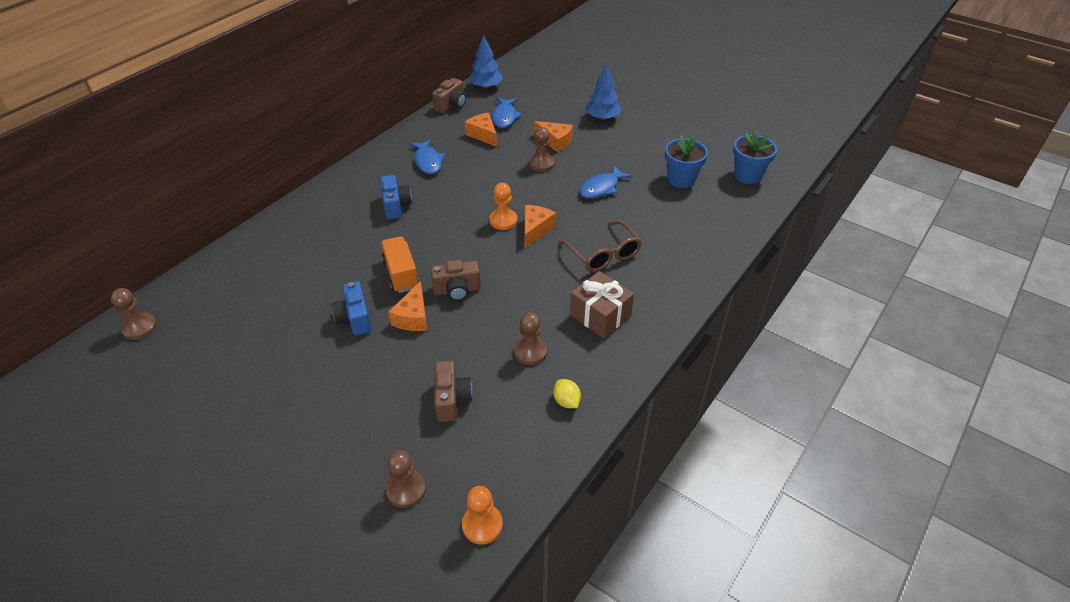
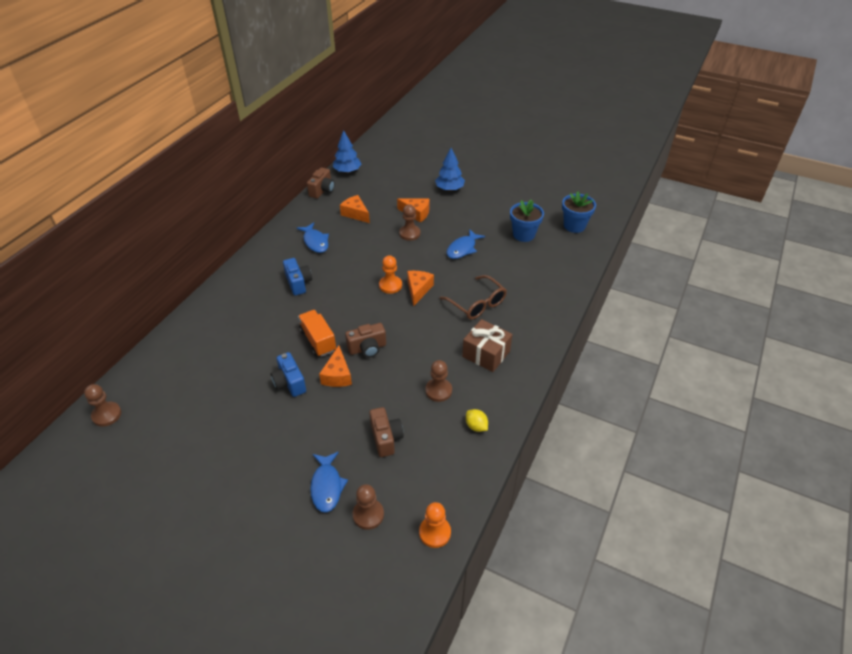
camera: 10 degrees left, 0 degrees up
blue fish [492,98,522,128] -> blue fish moved to [310,452,348,513]

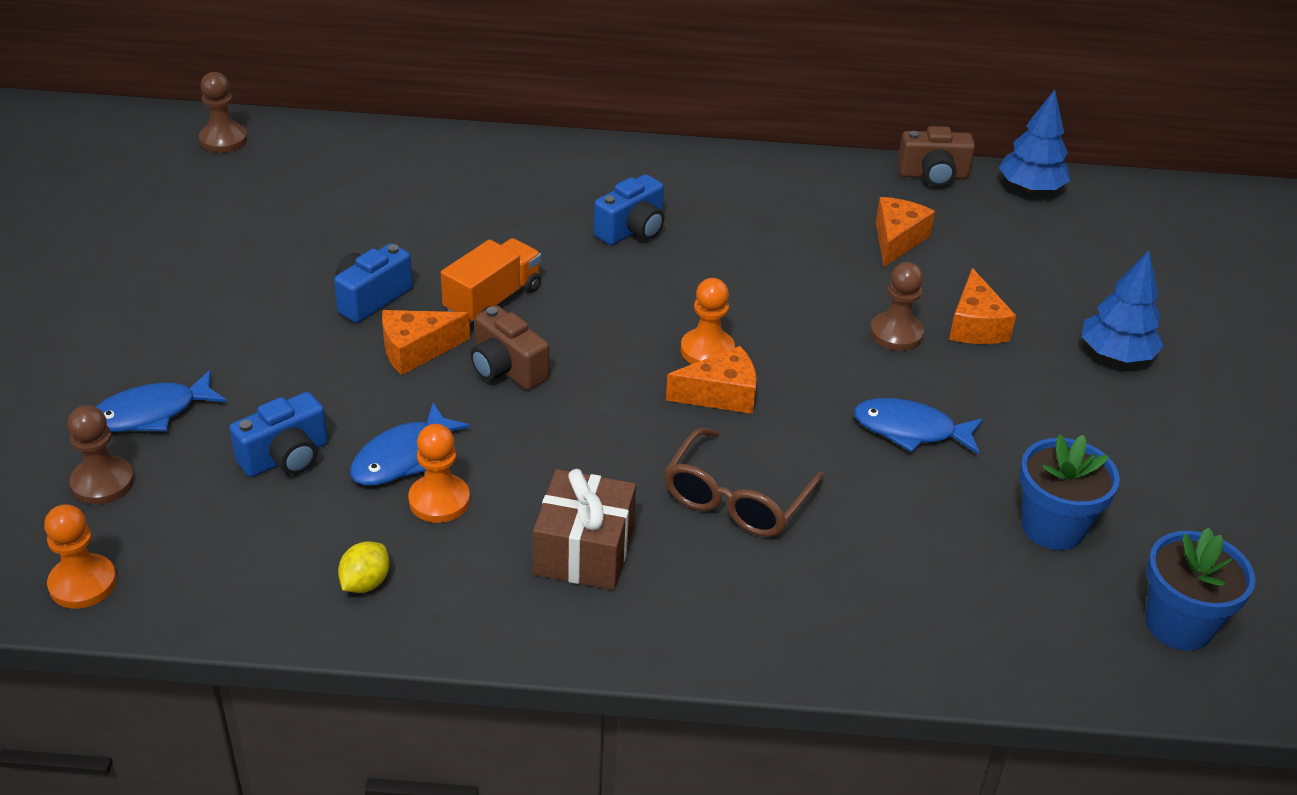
camera: 65 degrees right, 5 degrees down
blue fish [297,222,329,253] -> blue fish moved to [350,403,470,486]
brown camera [369,407,404,457] -> blue camera [229,392,328,477]
brown pawn [425,360,452,402] -> orange pawn [408,424,470,523]

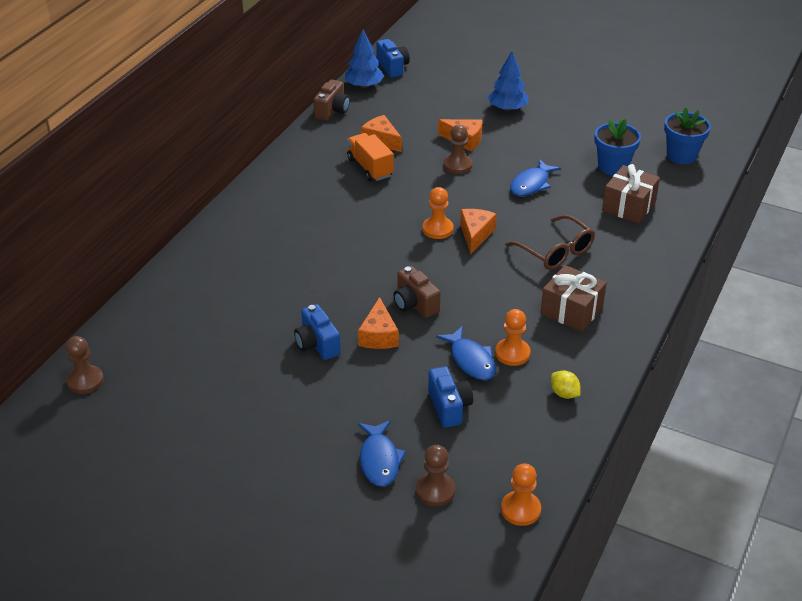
camera: 65 degrees left, 0 degrees up
orange truck [441,238,541,324] -> orange truck moved to [347,133,394,181]
brown camera [470,305,549,390] -> brown camera turned 75 degrees clockwise [393,266,440,318]
blue camera [594,174,665,245] -> blue camera moved to [376,39,410,78]
none -> brown gift [602,164,660,224]

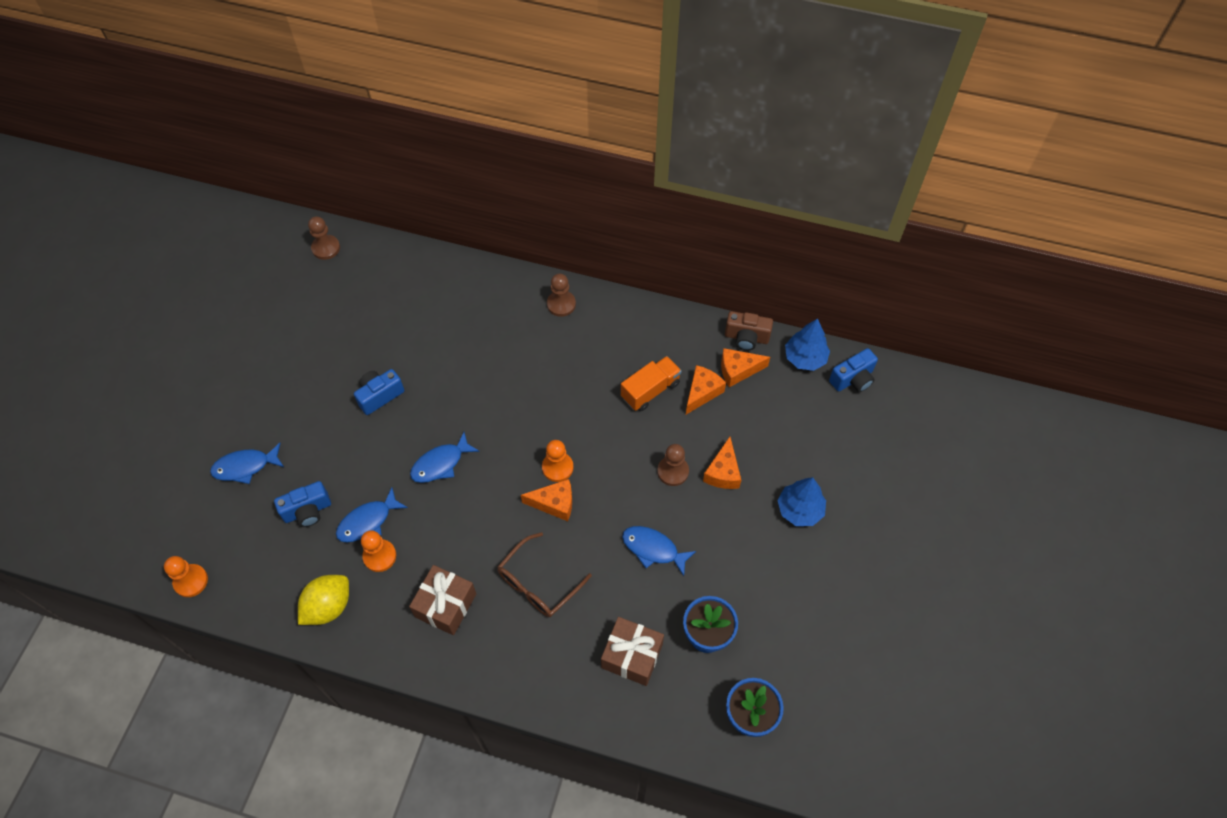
camera: 80 degrees right, 20 degrees up
orange cheese [358,297,399,349] -> orange cheese moved to [721,348,770,387]
brown camera [393,266,440,318] -> blue fish [410,432,480,483]
brown pawn [416,445,455,506] -> brown pawn moved to [547,274,576,317]
yellow lemon [551,370,581,399] -> yellow lemon [298,575,349,625], size x1.78

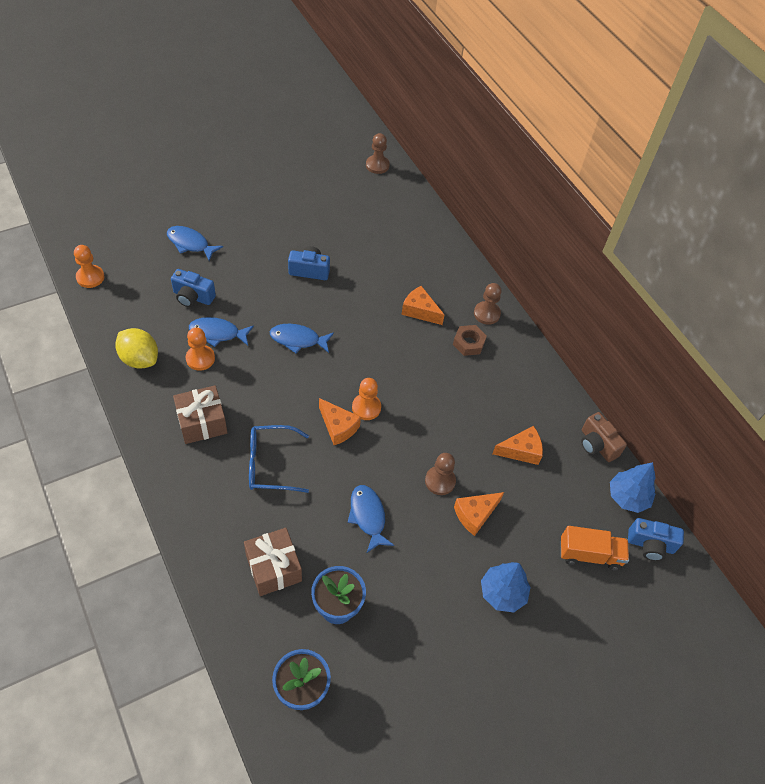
camera: 40 degrees right, 5 degrees down
yellow lemon [298,575,349,625] -> yellow lemon turned 45 degrees clockwise [115,328,158,369]
brown glasses [497,532,592,617] -> blue glasses [249,425,309,493]
orange truck [621,356,682,411] -> orange truck moved to [561,526,629,571]
orange cheese [721,348,770,387] -> orange cheese moved to [402,286,444,325]
none -> brown nut [453,325,487,356]

